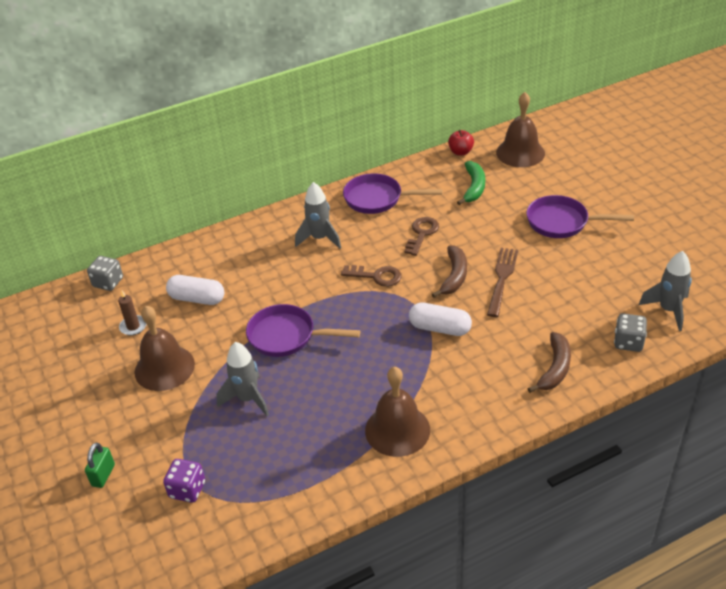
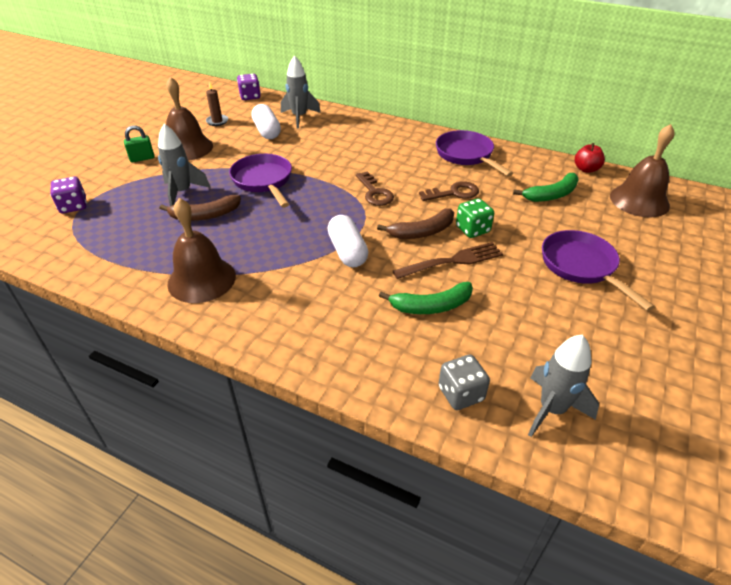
camera: 50 degrees right, 0 degrees up
green padlock [85,443,115,488] -> green padlock moved to [124,125,155,163]
grey dice [87,256,123,291] -> purple dice [237,74,261,100]
grey rocket [295,182,341,249] -> grey rocket moved to [281,56,321,128]
brown banana [528,332,571,393] -> brown banana moved to [159,195,241,221]
none -> green banana [379,282,473,314]
none -> green dice [456,198,494,238]

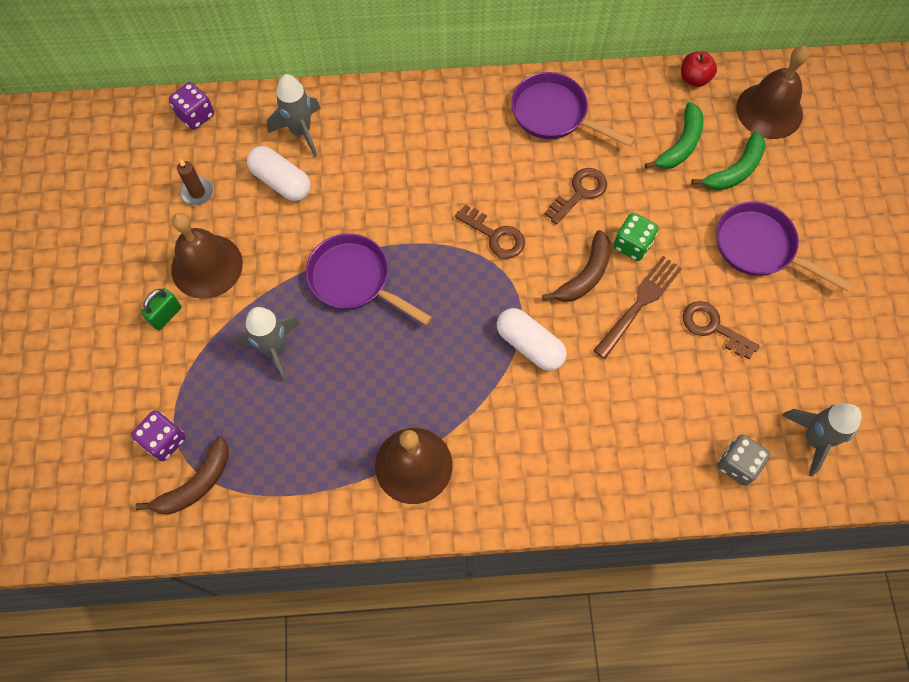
camera: 30 degrees left, 25 degrees up
brown banana [159,195,241,221] -> brown banana moved to [135,436,229,514]
green banana [379,282,473,314] -> green banana moved to [691,131,766,191]
none -> brown key [682,301,759,360]

